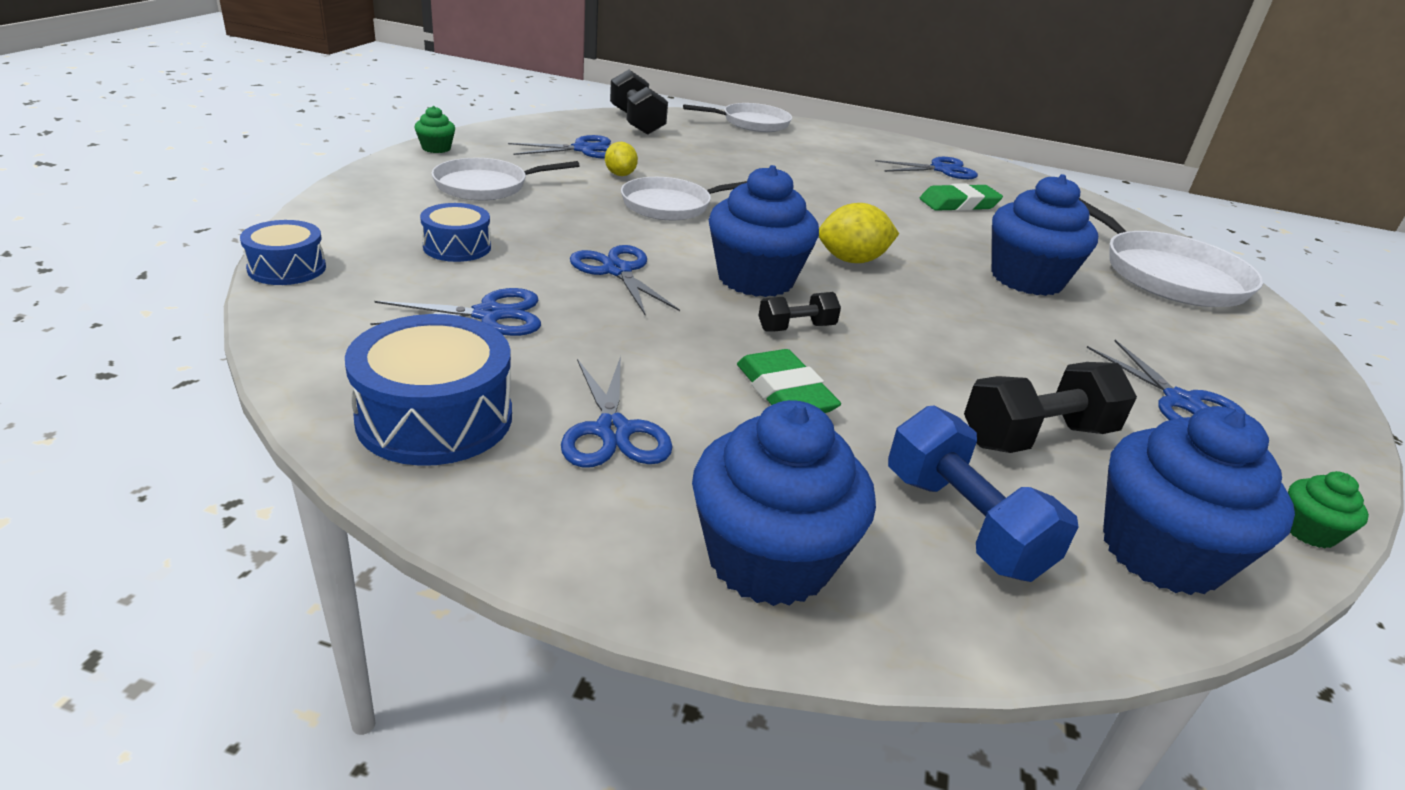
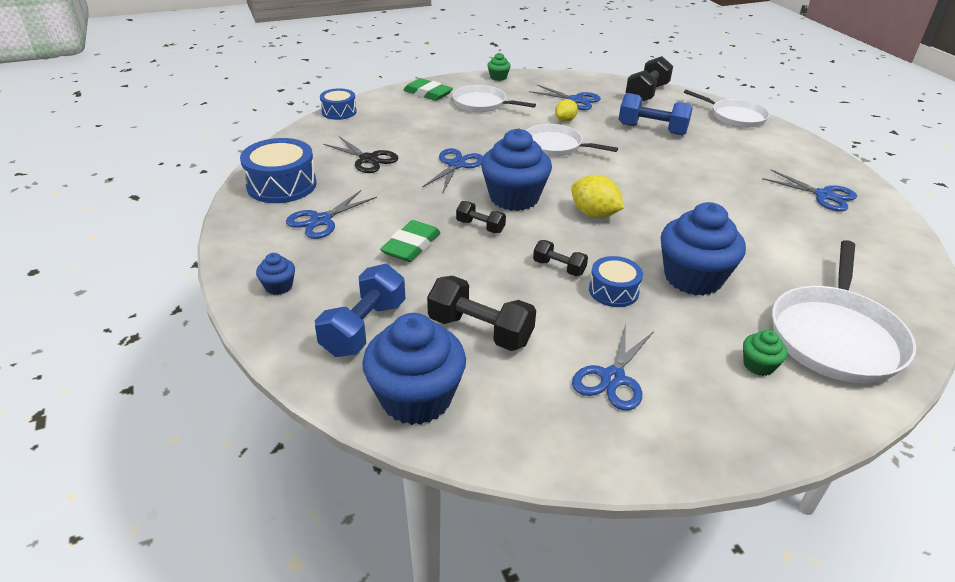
camera: 55 degrees right, 5 degrees up
blue scissors [370,288,541,336] -> black scissors [323,136,399,173]
blue drum [420,203,491,262] -> blue drum moved to [589,256,643,307]
blue cupcake [692,400,876,606] -> blue cupcake [256,253,295,295], size x0.45
green eraser [920,183,1003,211] -> green eraser moved to [403,78,453,101]
green cupcake [1288,471,1369,548] -> green cupcake moved to [743,330,788,376]
none -> black dumbbell [533,240,588,276]
none -> blue dumbbell [618,93,693,135]

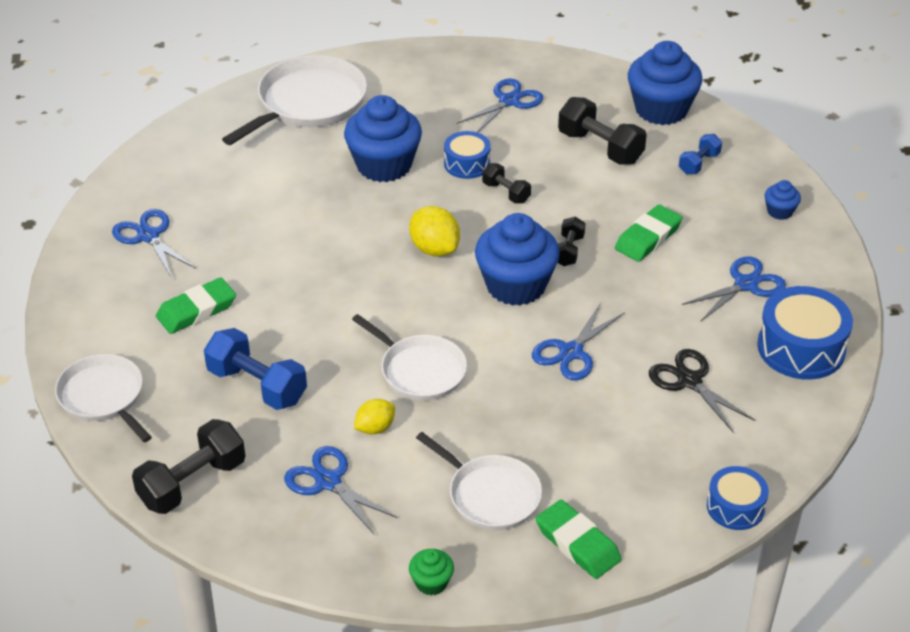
camera: 165 degrees left, 5 degrees up
blue dumbbell [315,264,405,357] -> blue dumbbell [679,134,722,174], size x0.56
black dumbbell [456,201,506,233] -> black dumbbell turned 60 degrees clockwise [558,217,586,266]
green cupcake [743,330,788,376] -> none
none -> green eraser [156,277,236,334]

